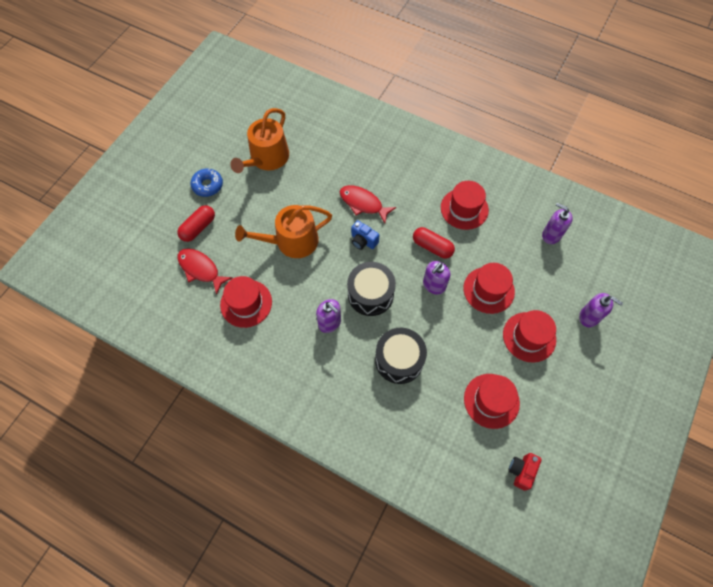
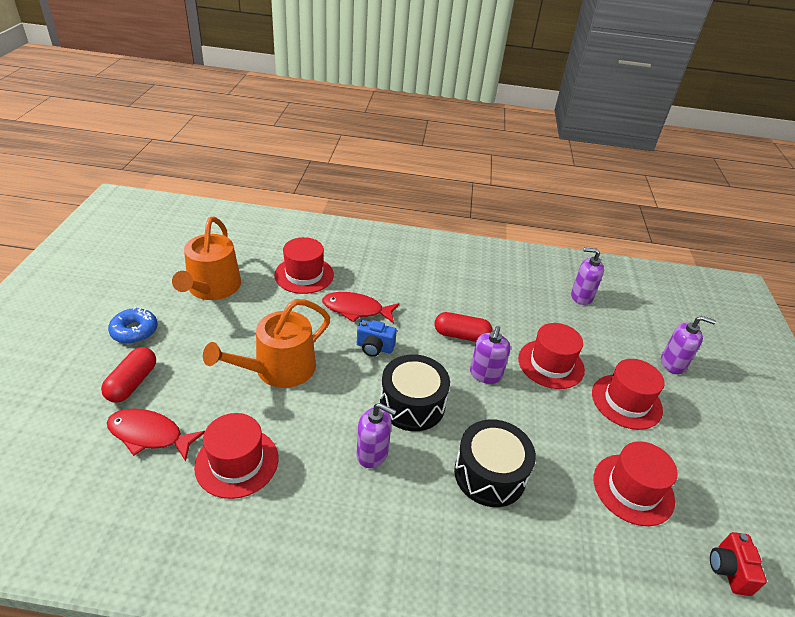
camera: 25 degrees left, 25 degrees down
red hat [441,181,489,230] -> red hat moved to [274,237,334,294]

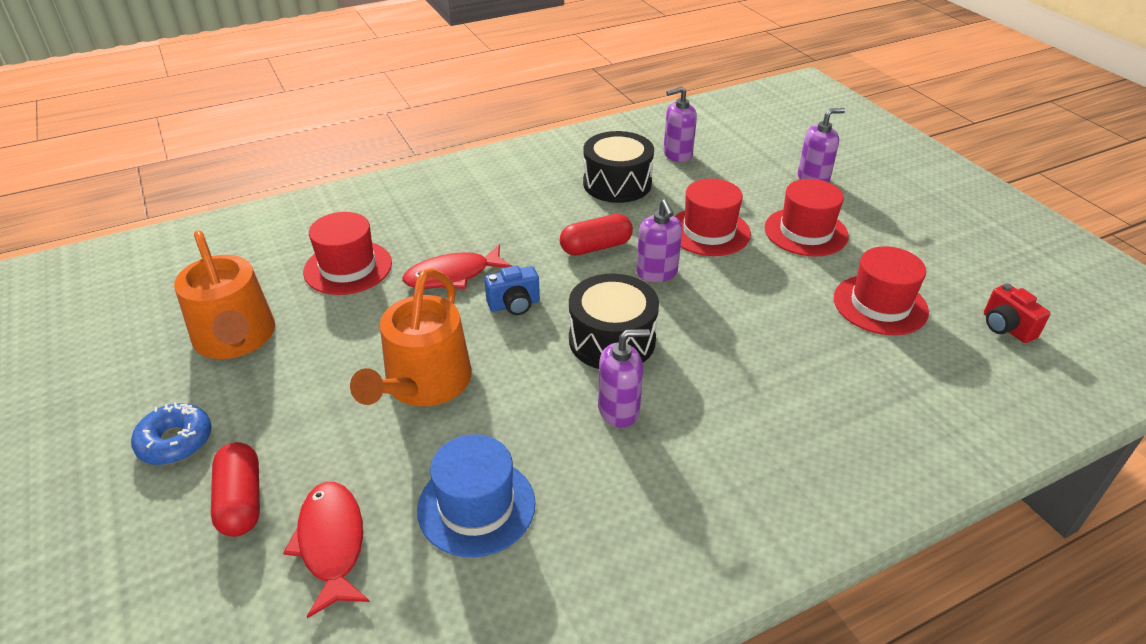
camera: 30 degrees left, 0 degrees up
red fish [107,408,205,461] -> red fish turned 90 degrees clockwise [283,482,370,618]
red hat [194,413,278,499] -> blue hat [417,434,536,557]
black drum [454,419,536,507] -> black drum moved to [583,131,654,203]

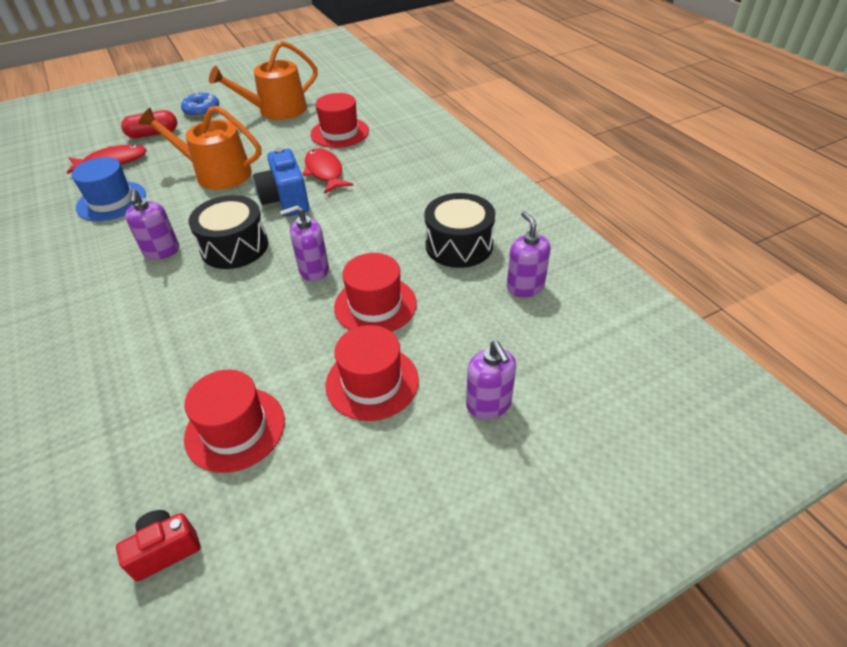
camera: 90 degrees right, 5 degrees up
blue camera [484,265,540,315] -> blue camera [253,147,309,216], size x1.61
red capsule [560,214,633,256] -> none

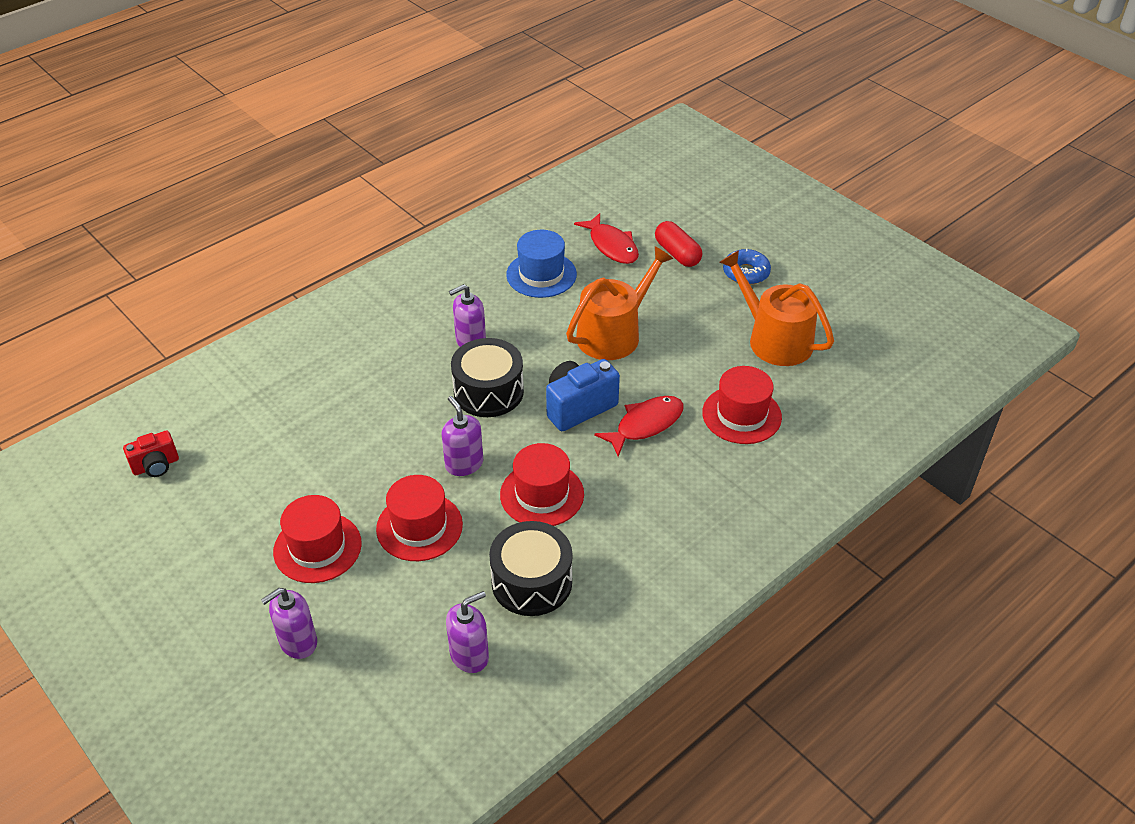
camera: 75 degrees right, 0 degrees up
red camera [116,510,200,582] -> red camera turned 105 degrees clockwise [123,430,179,477]
orange watering can [138,106,262,190] -> orange watering can turned 45 degrees clockwise [566,246,674,360]
red hat [184,370,285,473] -> red hat moved to [500,443,584,526]

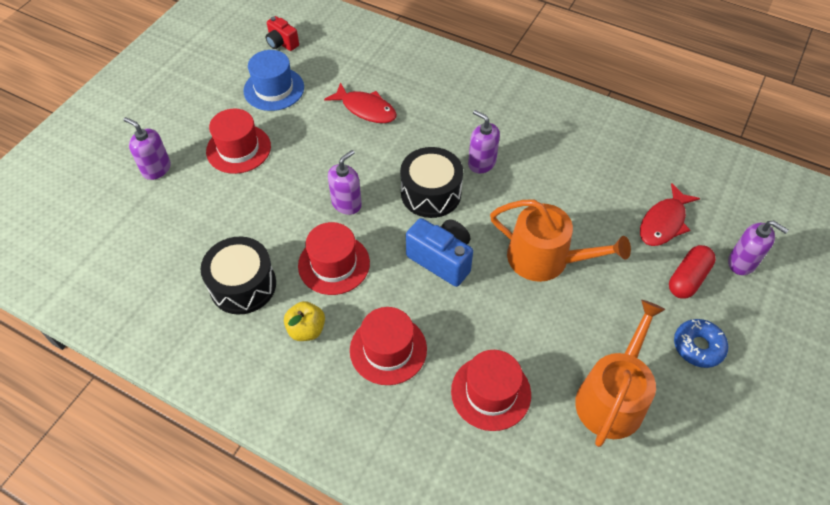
camera: 70 degrees right, 10 degrees up
red hat [376,475,463,561] -> red hat moved to [350,307,427,385]
purple soap dispenser [446,591,489,673] -> purple soap dispenser moved to [728,221,788,275]
blue hat [506,230,577,298] -> blue hat moved to [243,50,304,111]
red fish [594,396,684,457] -> red fish moved to [324,82,397,123]
none -> yellow apple [284,301,325,341]

